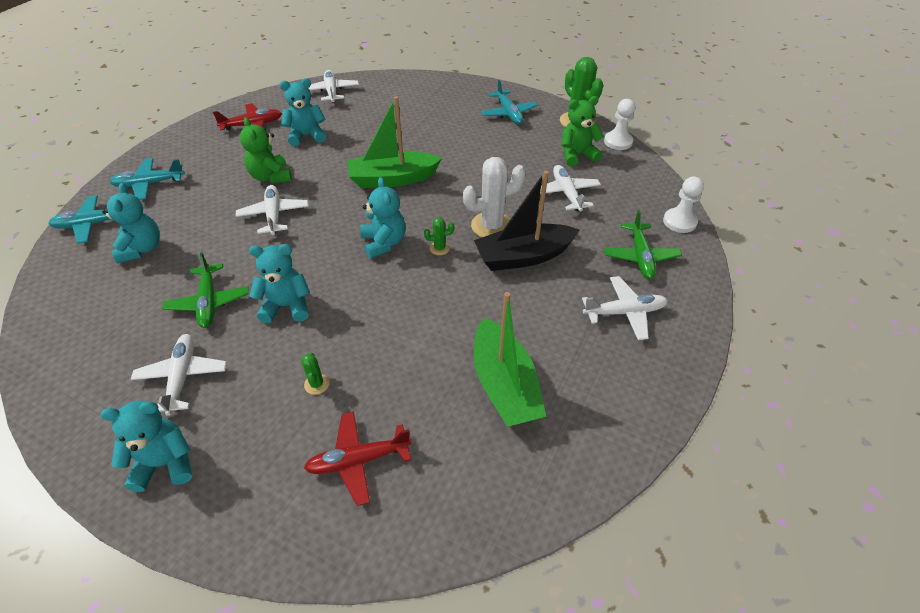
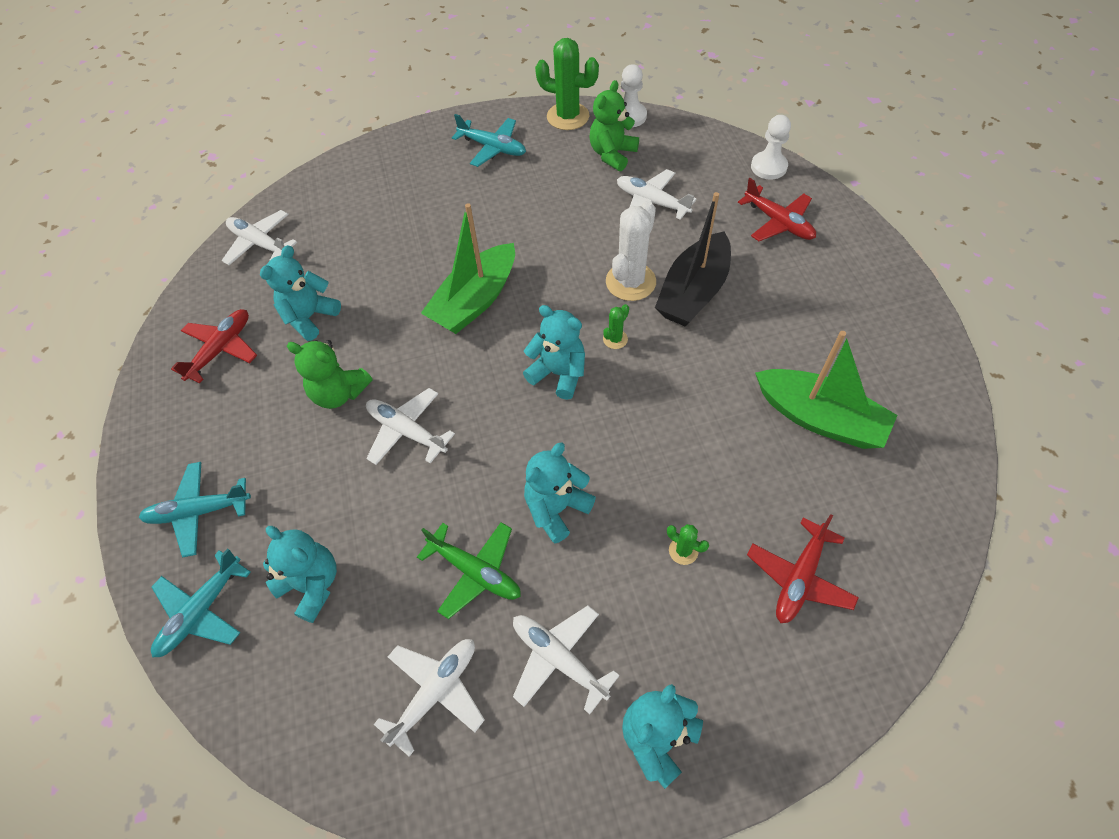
camera: 40 degrees left, 10 degrees up
turquoise plane [109,158,185,200] -> turquoise plane turned 45 degrees clockwise [139,462,251,557]
white plane [582,276,668,340] -> white plane moved to [374,639,485,757]
green plane [604,210,682,279] -> red plane [738,178,816,241]

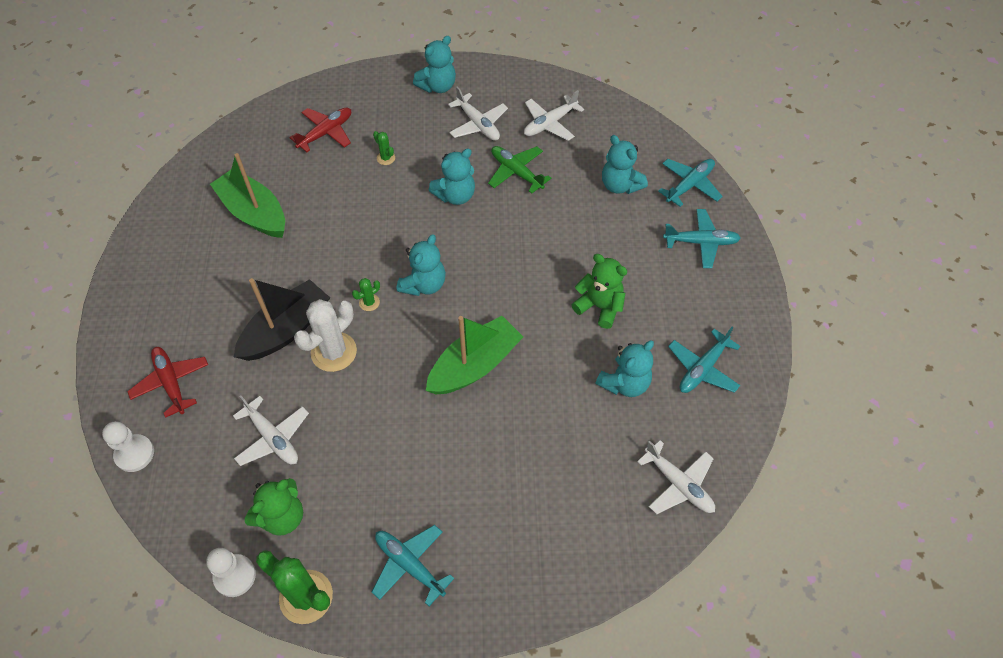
camera: 170 degrees left, 0 degrees up
red plane [171,309,257,384] -> turquoise plane [668,327,741,393]
white plane [366,388,455,465] -> none
turquoise teddy bear [523,305,585,400] -> turquoise teddy bear turned 105 degrees counterclockwise [397,234,446,296]

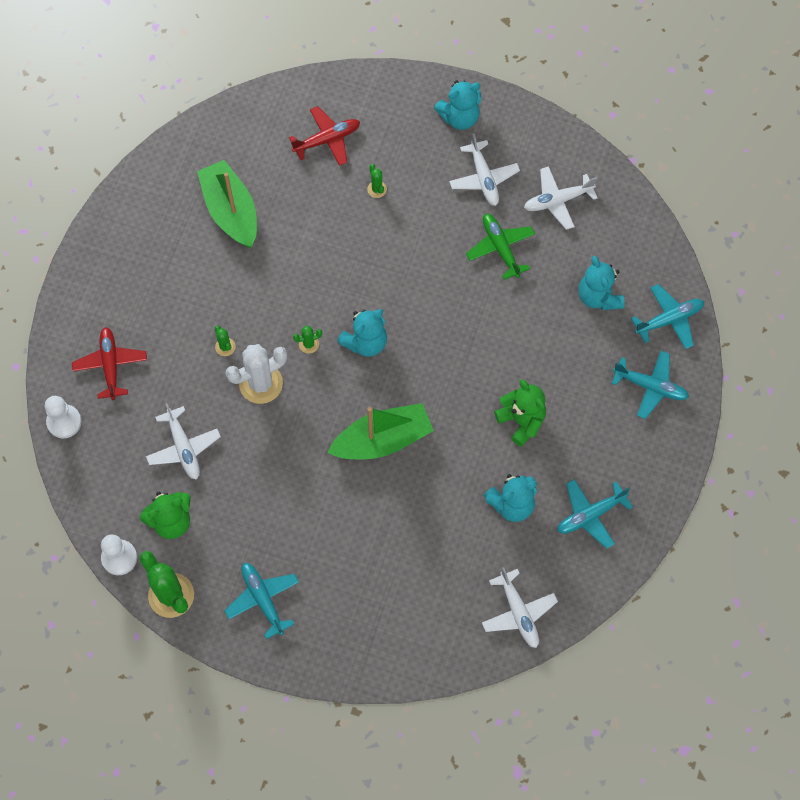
camera: 20 degrees right, 10 degrees up
black boat [234,278,330,361] -> green cactus [215,326,236,356]
turquoise teddy bear [429,149,475,205] -> none

